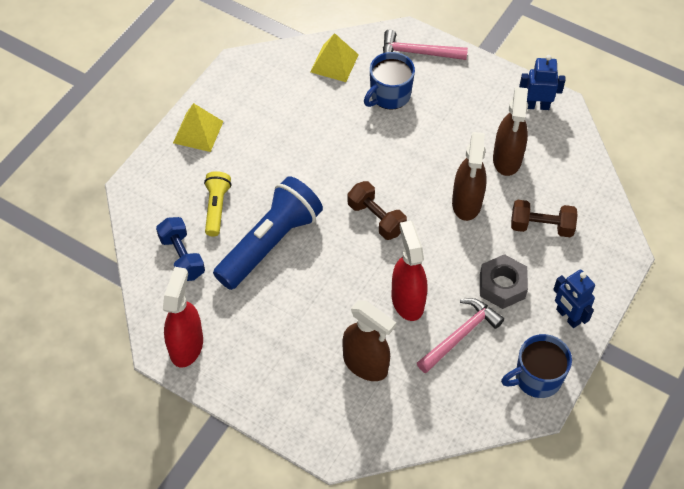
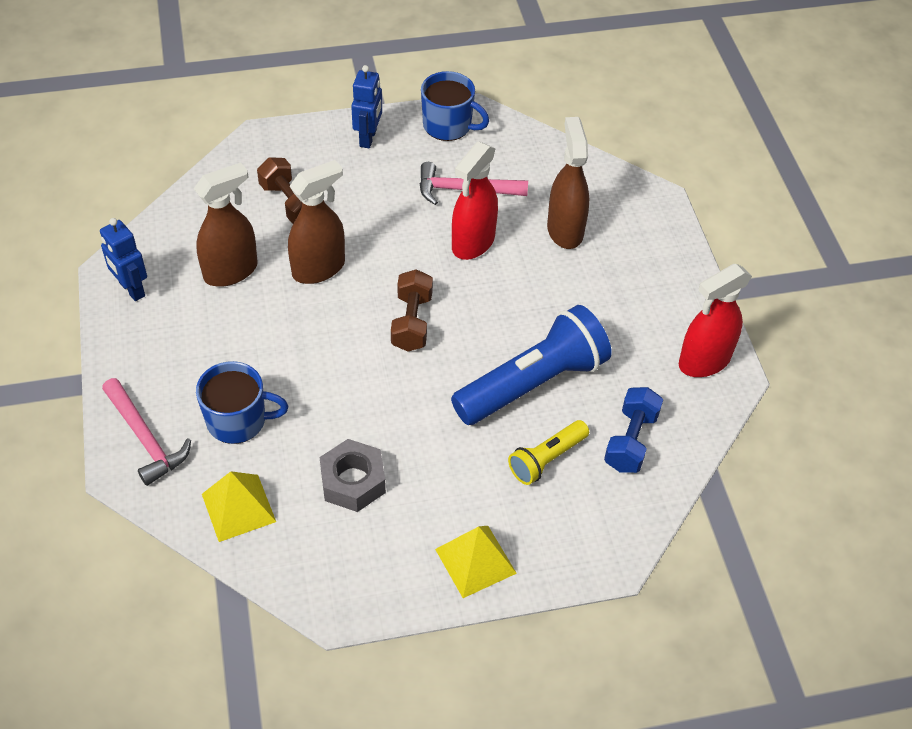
camera: 135 degrees left, 5 degrees down
blue flashlight [213,176,323,290] -> blue flashlight turned 150 degrees clockwise [451,305,612,425]
grey nut [480,254,528,309] -> grey nut moved to [320,439,386,512]

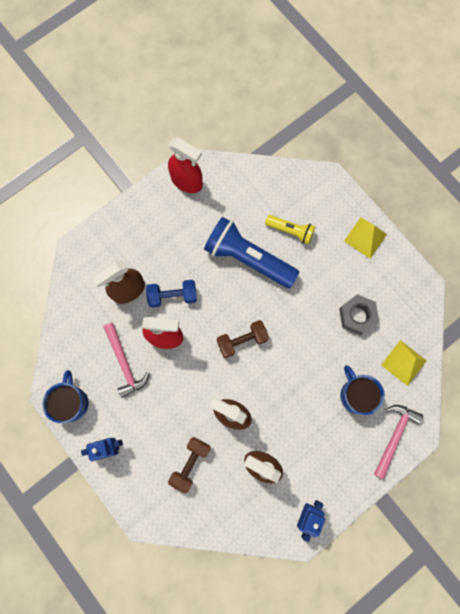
camera: 115 degrees left, 25 degrees up
blue dumbbell [604,387,663,473] -> blue dumbbell moved to [146,280,197,307]

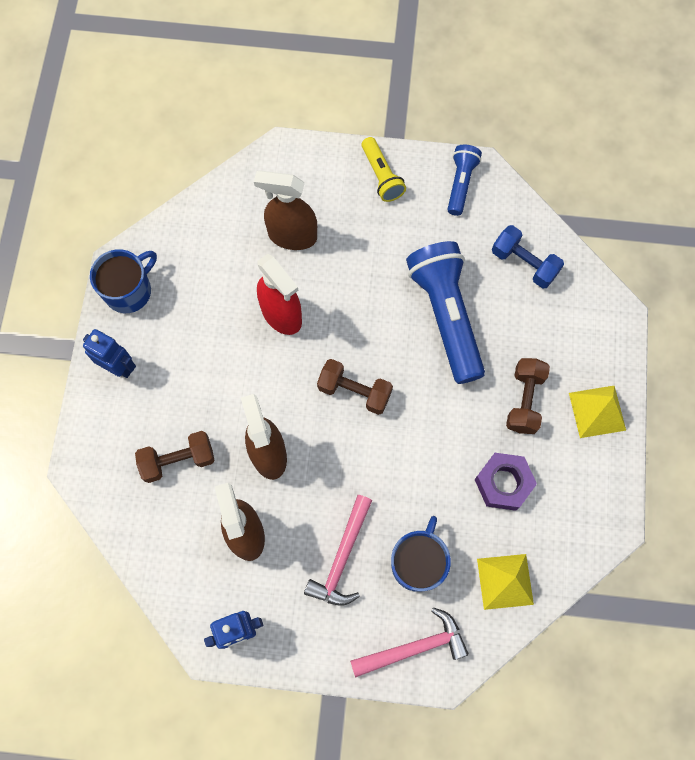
camera: 45 degrees right, 5 degrees down
pink hammer [104,323,150,398] -> pink hammer moved to [304,495,372,606]
blue dumbbell [146,280,197,307] -> blue dumbbell moved to [492,225,564,288]
red spray bottle [168,138,203,193] -> blue flashlight [447,144,482,216]
yellow flashlight [265,215,316,245] -> yellow flashlight moved to [361,137,406,202]
grey nut [339,294,379,335] -> purple nut [474,453,537,511]
none -> brown dumbbell [506,358,550,434]

